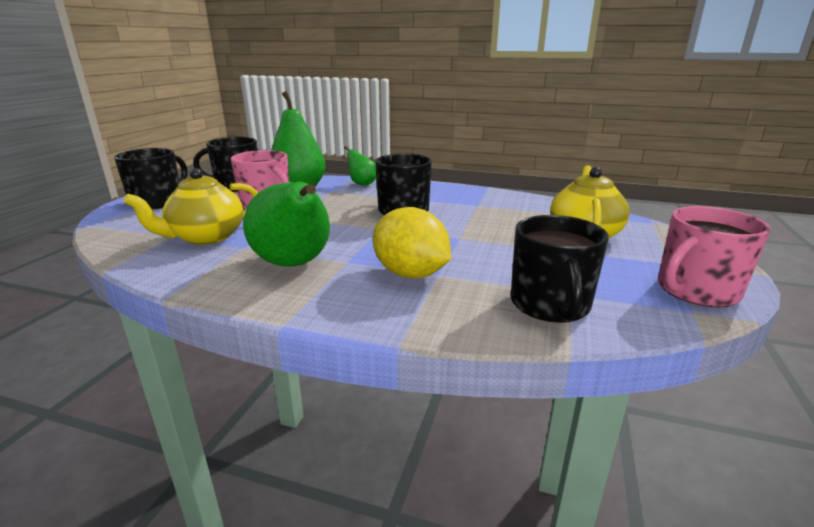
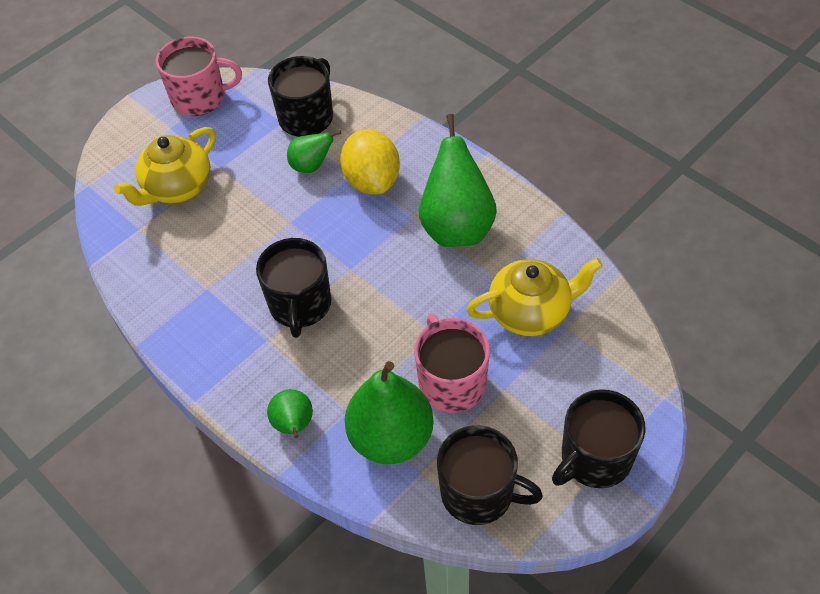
camera: 150 degrees left, 30 degrees up
none -> green pear [287,131,341,173]

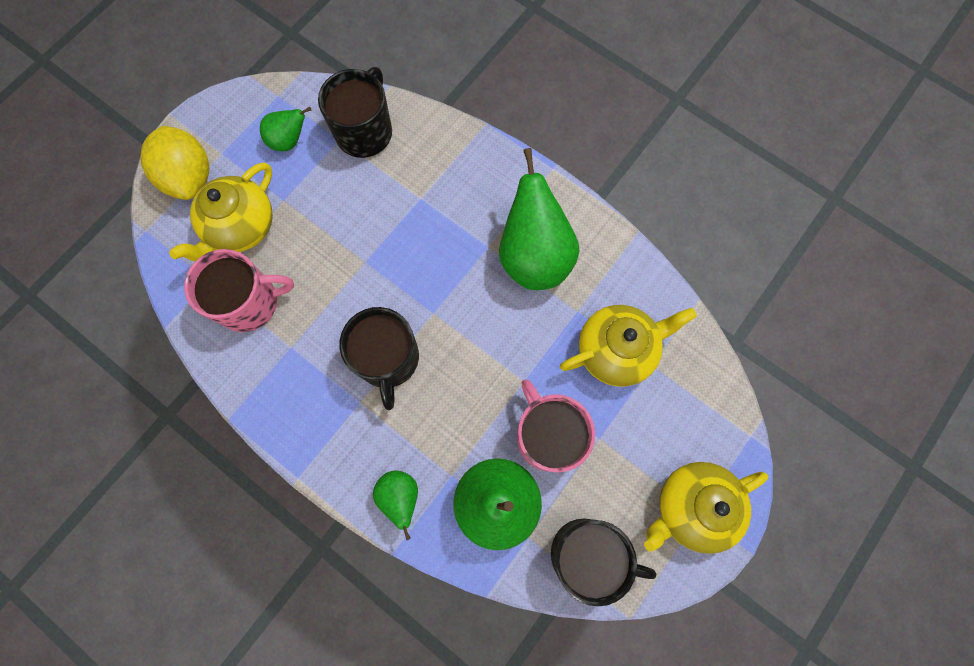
camera: 10 degrees left, 20 degrees up
pink mug [156,36,242,116] -> pink mug moved to [184,249,294,332]
green pear [287,131,341,173] -> green pear moved to [260,107,311,151]
yellow lemon [340,129,400,195] -> yellow lemon moved to [141,126,209,200]
black mug [552,389,646,488] -> yellow teapot [644,462,768,554]

